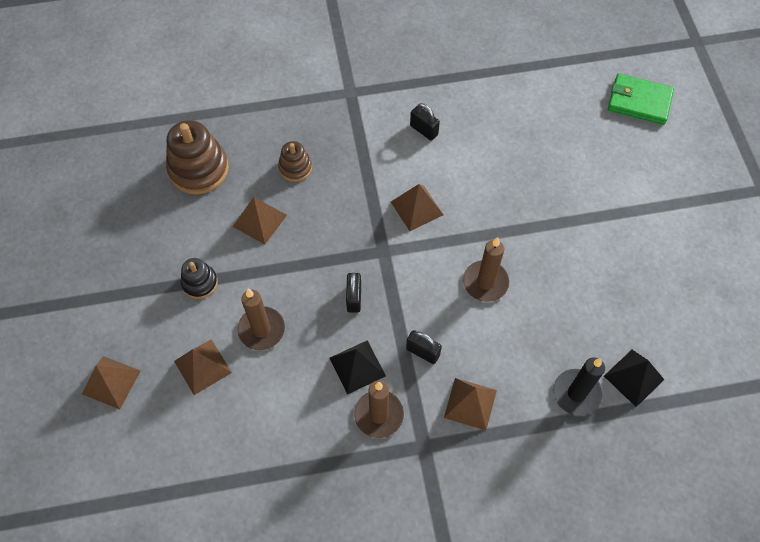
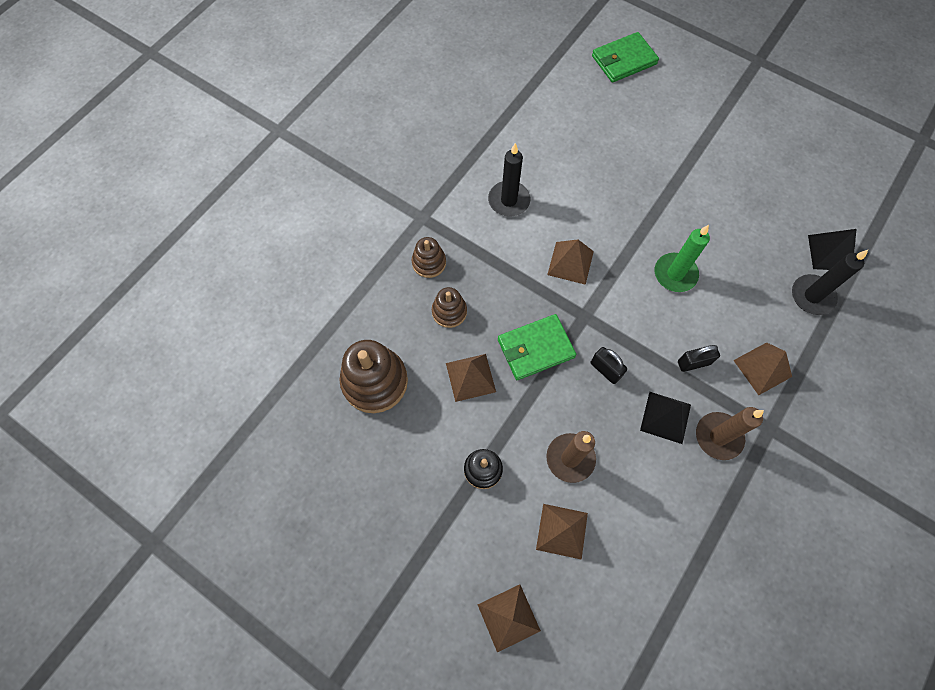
camera: 45 degrees left, 5 degrees up
black padlock [410,103,440,141] -> black candle [488,143,530,216]
brown candle [463,237,509,302] -> green candle [655,225,710,292]
none -> brown stacking toy [412,237,446,278]
none -> green wallet [498,314,576,380]

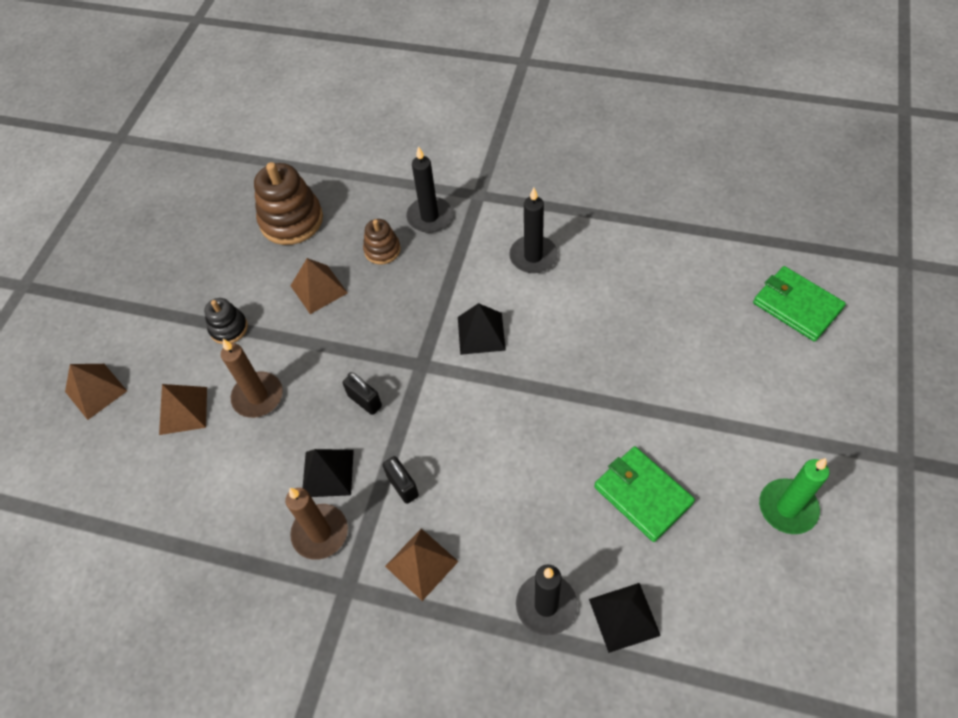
camera: 75 degrees right, 10 degrees down
brown stacking toy [412,237,446,278] -> black candle [406,146,452,233]
green wallet [498,314,576,380] -> green wallet moved to [594,446,695,542]
brown pyramid [547,239,594,285] -> black pyramid [458,303,506,355]
black padlock [591,347,627,384] -> black padlock turned 75 degrees counterclockwise [343,372,382,415]
green candle [655,225,710,292] -> green candle moved to [759,458,829,534]

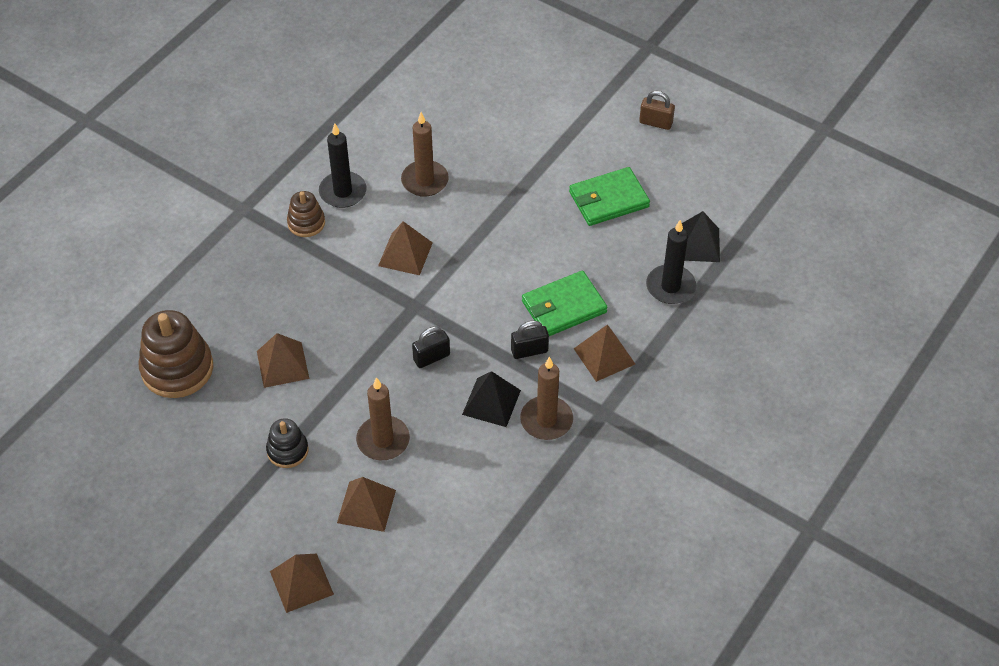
camera: 75 degrees left, 5 degrees down
brown stacking toy [363,219,401,264] -> brown stacking toy moved to [287,191,325,237]
black candle [406,146,452,233] -> none
black pyramid [458,303,506,355] -> brown pyramid [378,221,433,276]
green wallet [753,266,846,341] -> green wallet moved to [522,271,608,336]
green candle [759,458,829,534] -> brown padlock [639,91,675,130]
none -> brown candle [401,112,449,197]

